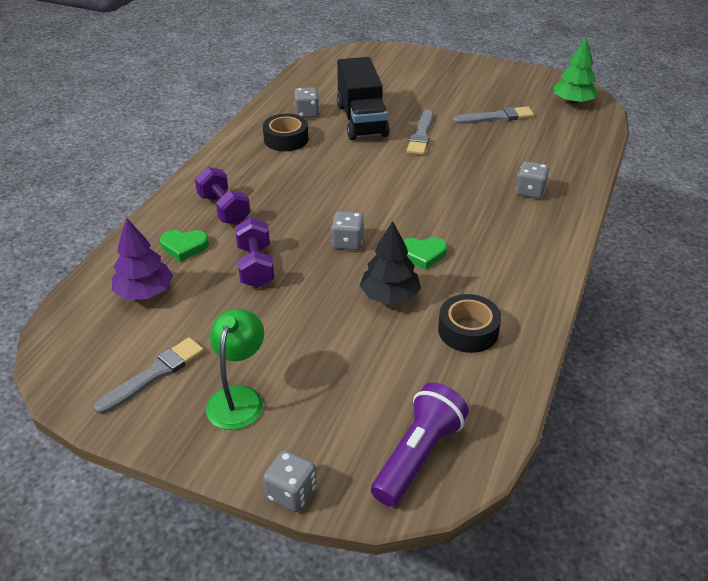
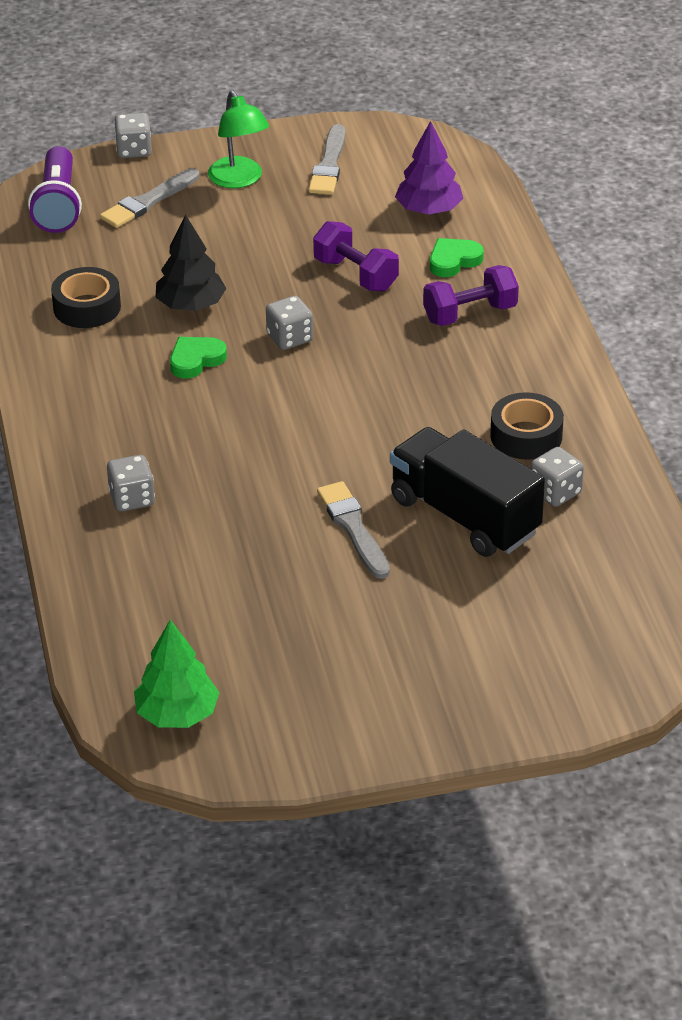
camera: 145 degrees right, 0 degrees up
purple dumbbell [195,167,250,225] -> purple dumbbell turned 45 degrees counterclockwise [423,265,519,326]
grey brush [453,106,534,124] -> grey brush moved to [100,168,199,228]

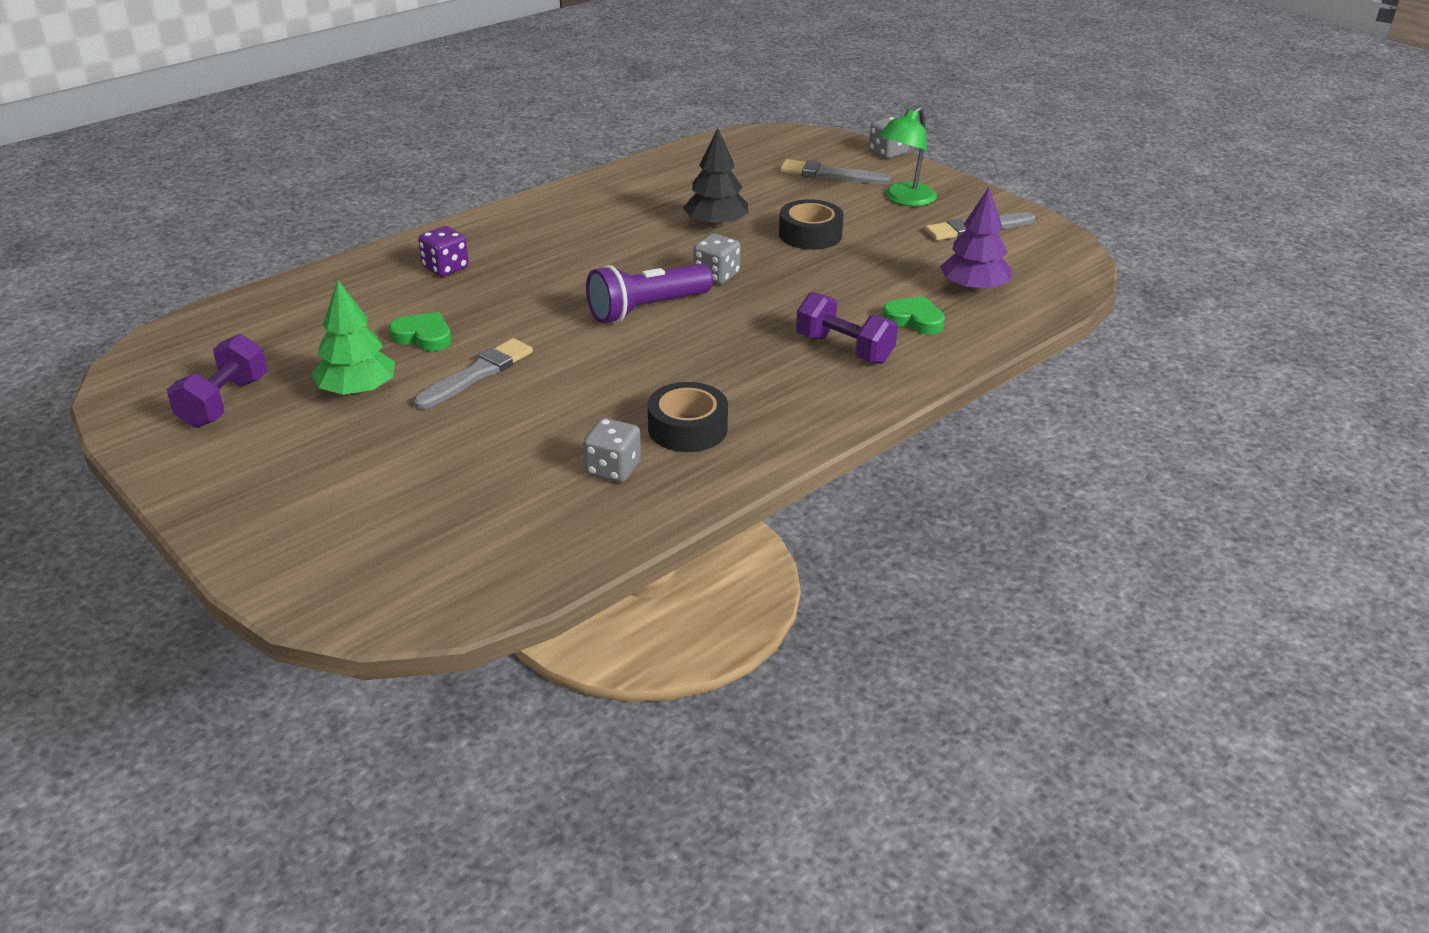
camera: 60 degrees right, 5 degrees down
purple flashlight [28,146,82,233] -> purple flashlight moved to [586,264,713,323]
black tape [51,267,121,328] -> black tape moved to [779,199,844,250]
grey dice [107,455,155,512] -> purple dice [418,226,469,277]
green tree [134,620,220,728] -> green tree moved to [312,280,395,396]
green heart [170,337,227,379] -> green heart moved to [389,312,451,352]
purple dumbbell [313,221,399,292] -> purple dumbbell moved to [167,334,268,428]
black truck [390,427,545,557] -> none

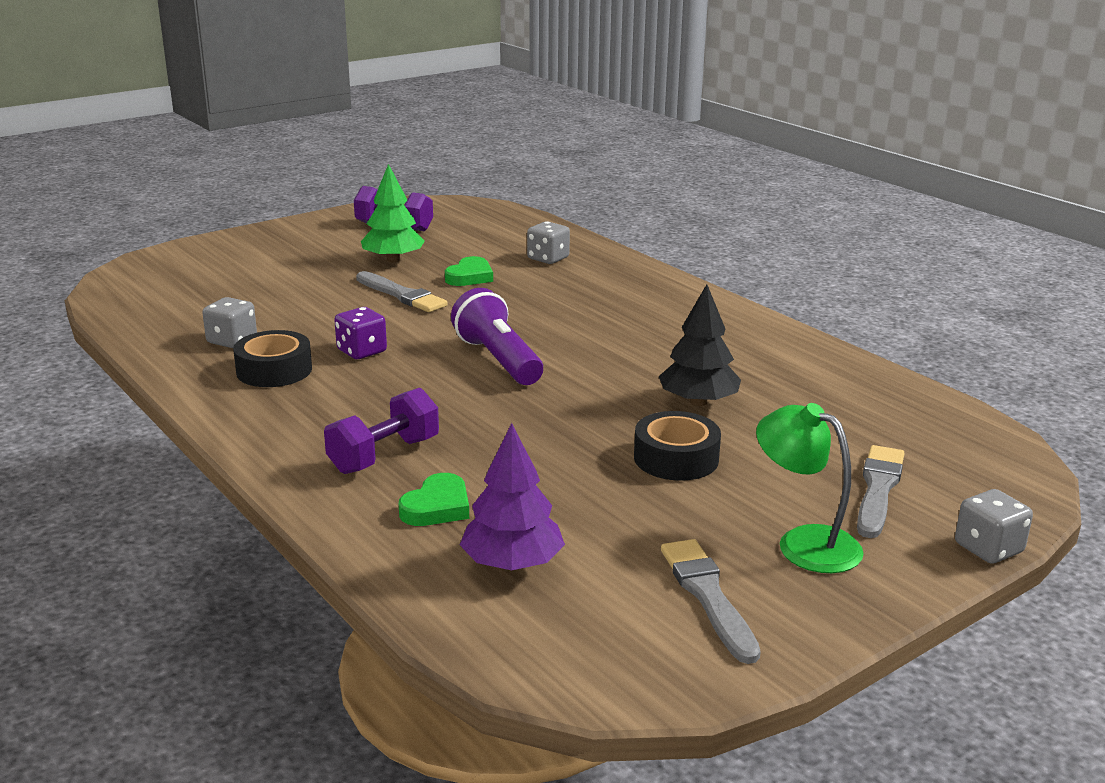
camera: 95 degrees right, 10 degrees down
purple dice [418,226,469,277] -> purple dice moved to [334,307,387,359]
grey dice [693,233,741,284] -> grey dice moved to [527,221,570,264]

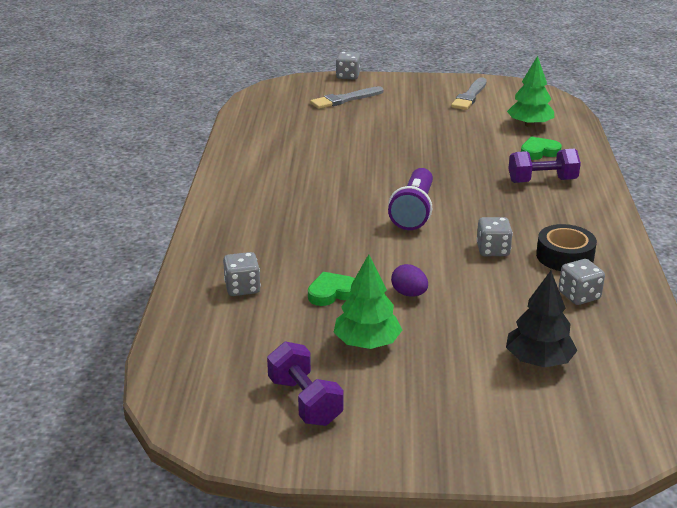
camera: 140 degrees left, 5 degrees up
purple dice [334,307,387,359] -> grey dice [476,217,513,256]
grey brush [356,271,448,312] -> purple egg [391,264,428,296]
purple tree [460,423,565,570] -> green tree [507,56,554,127]
black tape [634,411,721,481] -> none
black tree [659,284,741,406] -> black tree moved to [506,271,577,368]
green lamp [756,403,864,573] -> none

